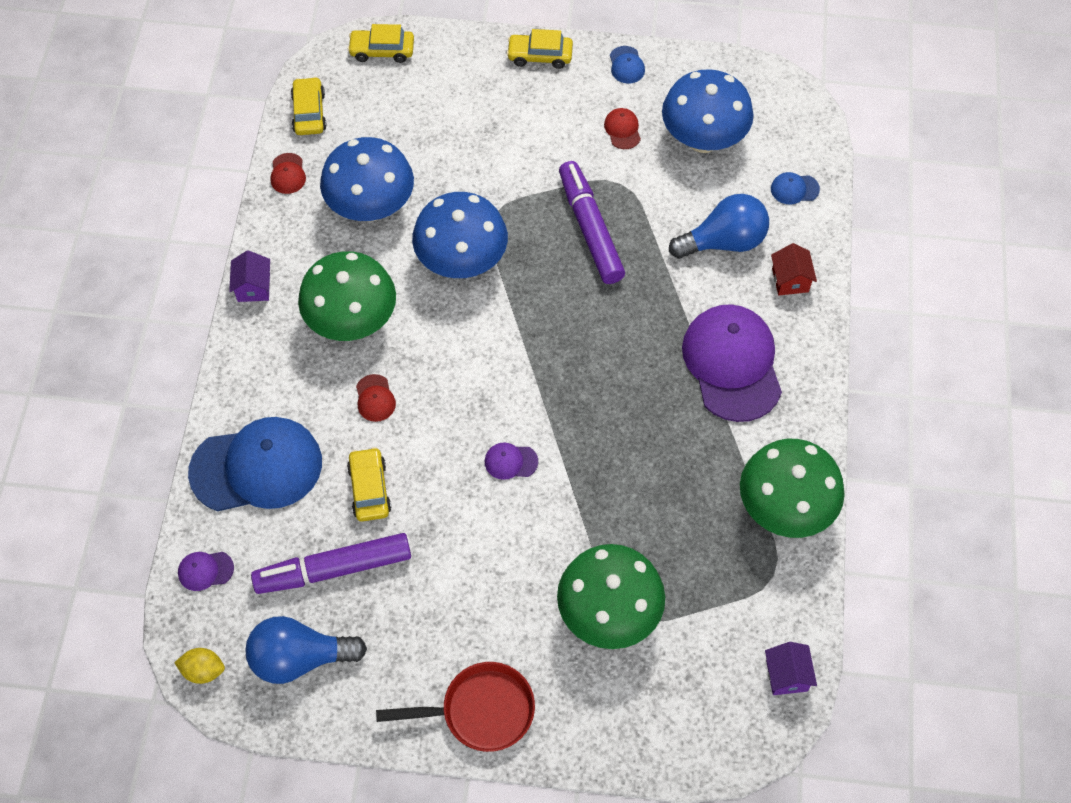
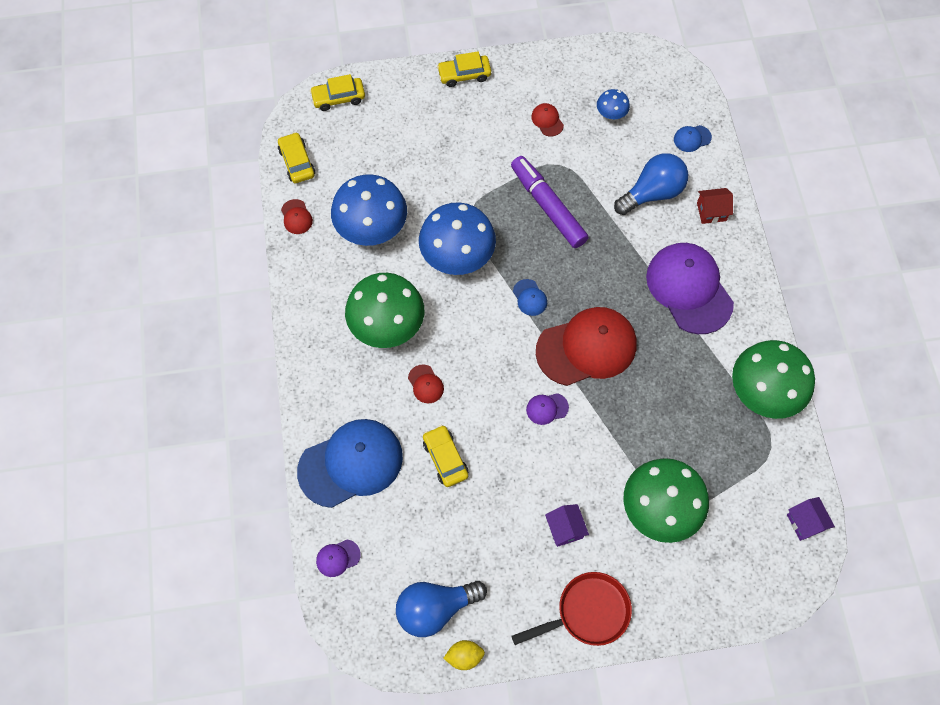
camera: 15 degrees left, 5 degrees up
yellow lemon [174,648,225,684] -> yellow lemon moved to [443,640,485,670]
purple house [229,250,270,302] -> purple house moved to [545,504,589,547]
purple marker [251,533,411,594] -> none
blue cap [610,46,645,84] -> blue cap moved to [513,279,547,316]
blue mushroom [662,69,754,153] -> blue mushroom [597,89,630,120], size x0.46
red house [771,243,817,295] -> red house turned 75 degrees counterclockwise [697,188,733,224]
none -> red cap [536,307,636,386]

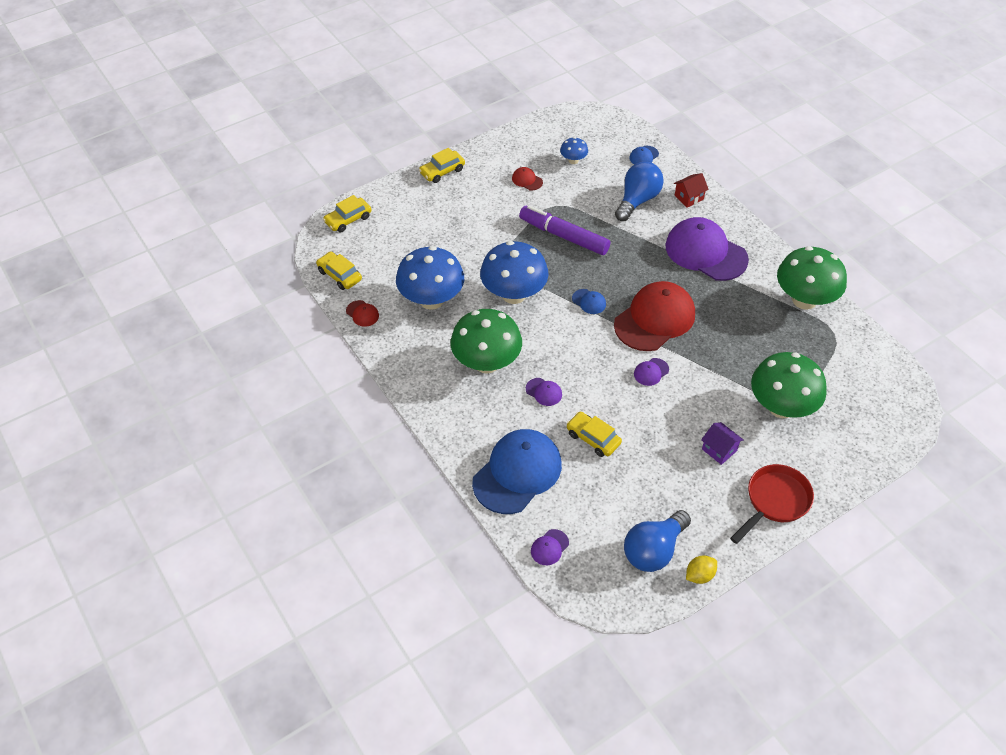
camera: 25 degrees left, 15 degrees down
red cap [408,364,444,403] -> purple cap [526,378,562,406]
purple house [787,497,835,541] -> none

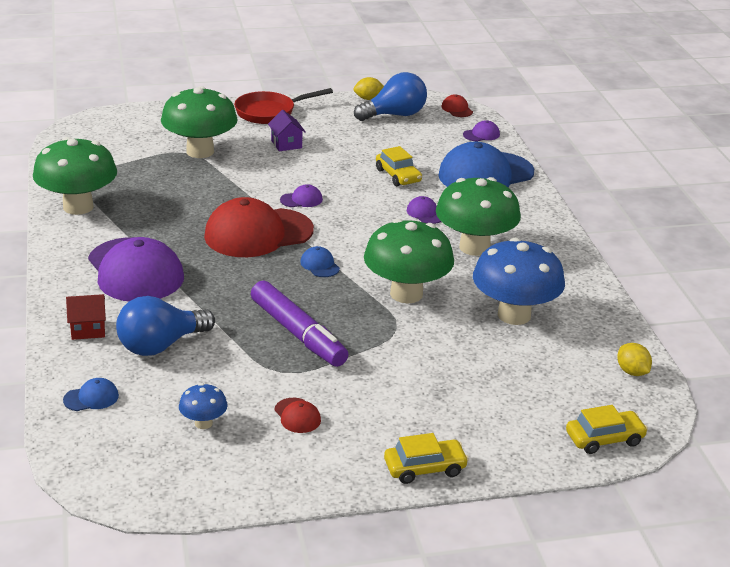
camera: 160 degrees left, 20 degrees down
yellow car [316,252,362,290] -> yellow lemon [617,343,652,376]
red cap [346,300,379,327] -> red cap moved to [441,94,473,117]
blue mushroom [480,241,549,304] -> green mushroom [364,219,454,303]

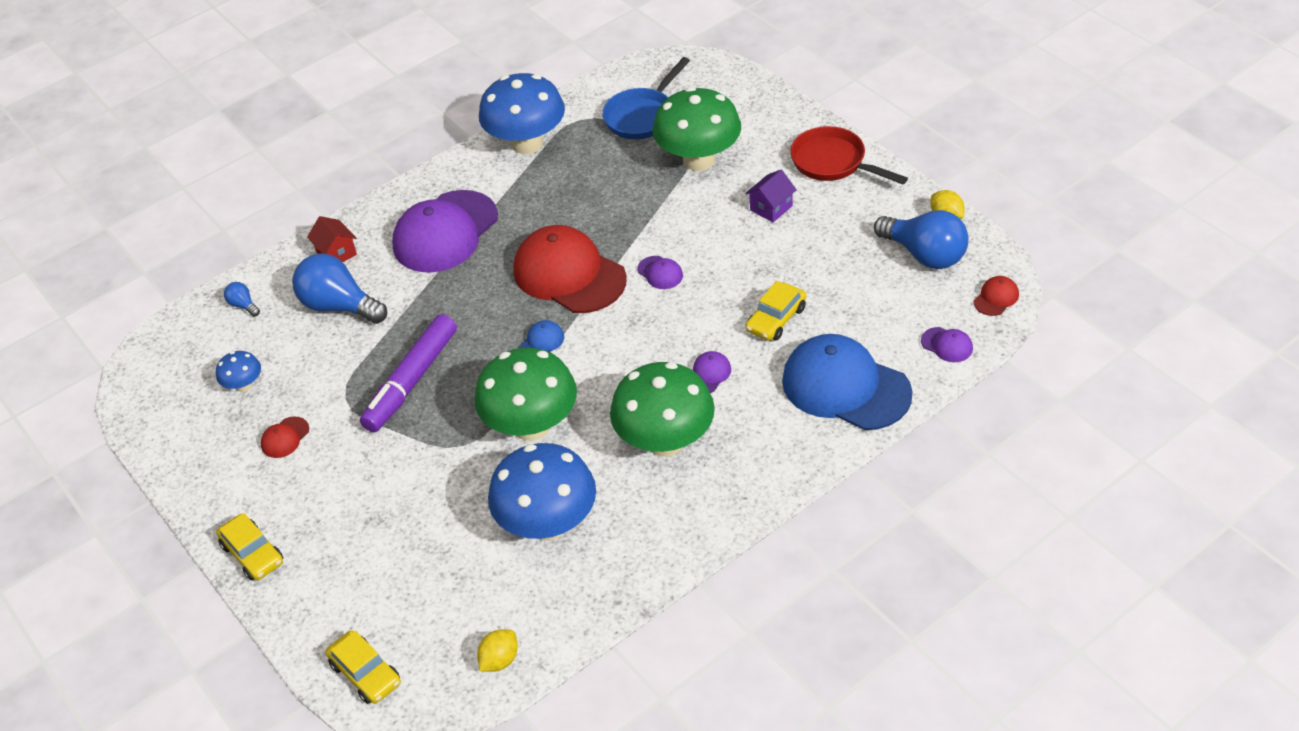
camera: 70 degrees right, 15 degrees up
green mushroom [33,137,117,215] -> blue mushroom [479,73,565,154]
blue cap [63,378,119,411] -> blue light bulb [224,282,260,317]
none -> blue pan [602,57,690,140]

